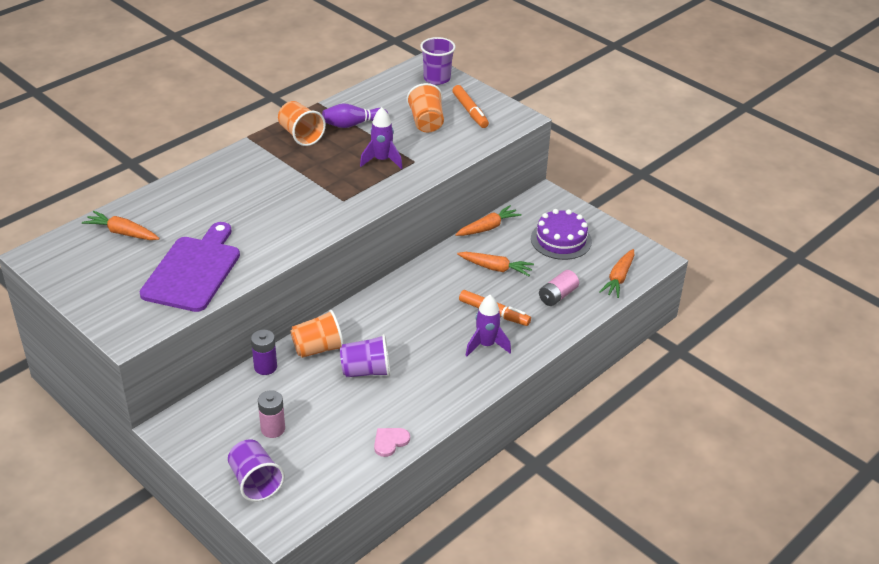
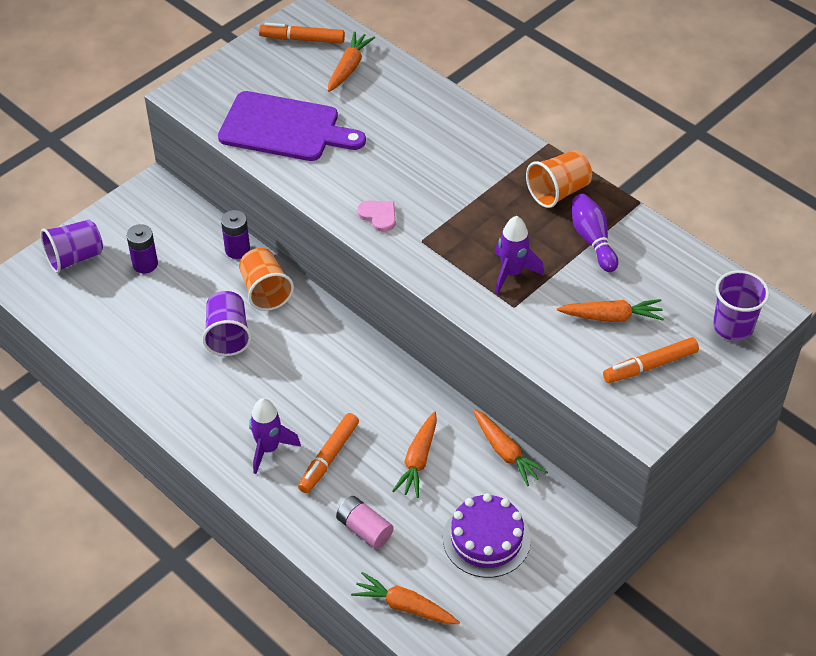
camera: 90 degrees right, 10 degrees up
pink battery [258,390,285,438] -> purple battery [126,224,158,273]
pink heart [374,428,410,457] -> pink heart moved to [357,200,396,232]
orange cup [407,83,444,133] -> orange carrot [557,299,664,322]
none -> orange marker [259,23,345,44]

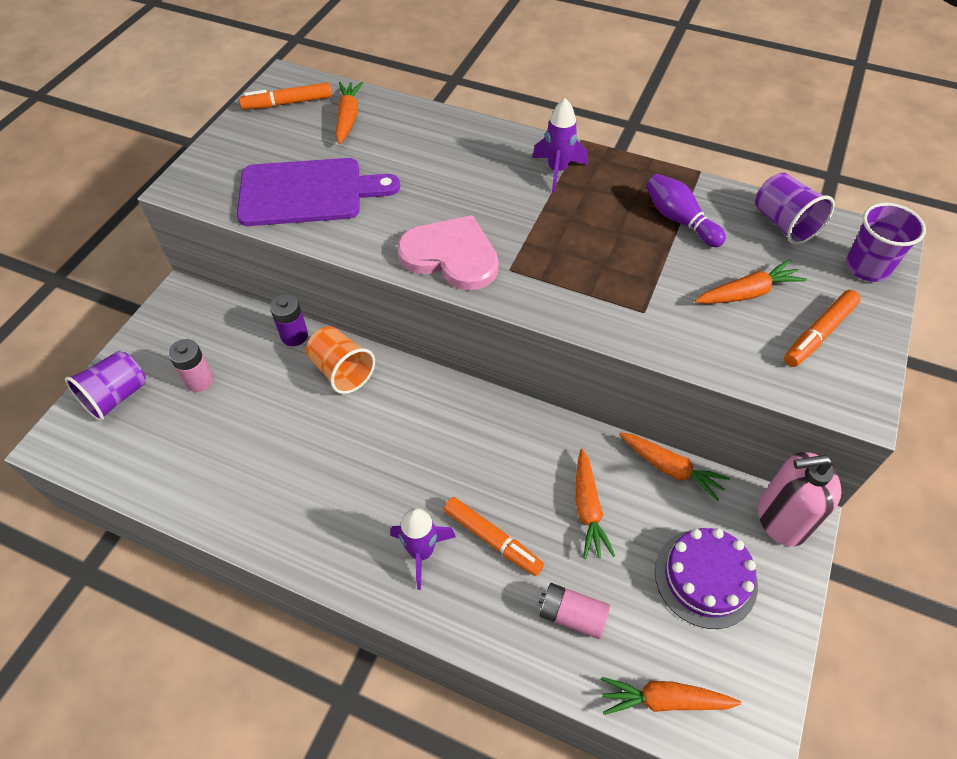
camera: 20 degrees left, 5 degrees up
purple battery [126,224,158,273] -> pink battery [168,339,214,392]
purple cup [202,291,252,356] -> purple cup moved to [755,173,835,245]
orange marker [298,413,359,493] -> orange marker turned 60 degrees counterclockwise [444,497,544,576]
pink heart [357,200,396,232] -> pink heart [397,215,499,290], size x2.09
purple rocket [495,216,544,295] -> purple rocket moved to [532,98,588,192]
orange cup [526,150,592,208] -> none
none -> pink soap dispenser [758,452,841,546]

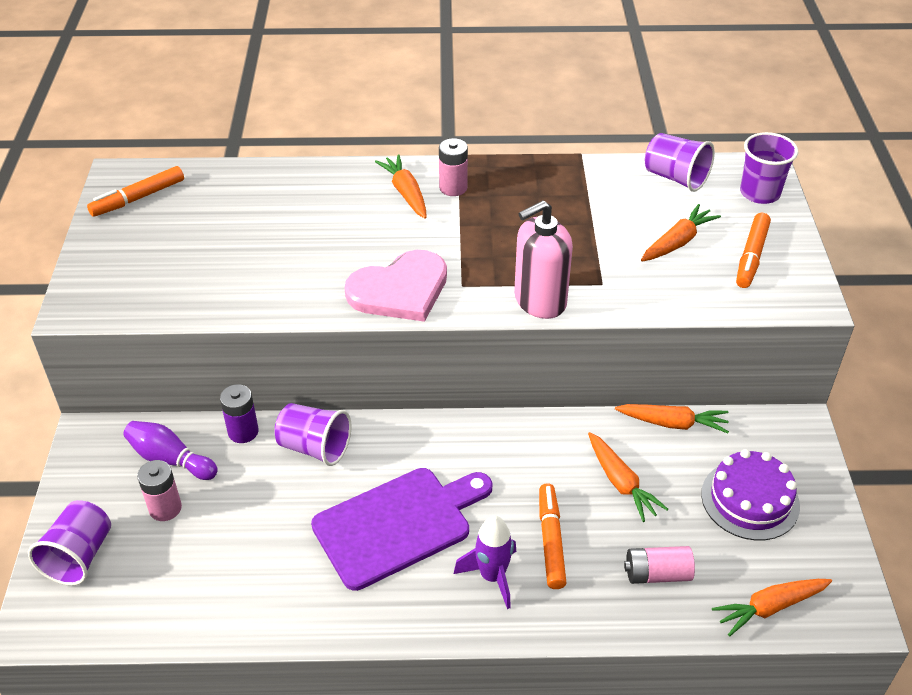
camera: 25 degrees left, 10 degrees down
purple cutting board [237,158,400,226] -> purple cutting board moved to [311,468,492,591]
orange cup [306,326,375,394] -> purple cup [274,403,352,466]
orange carrot [336,82,363,144] -> orange carrot moved to [375,154,427,218]
pink heart [397,215,499,290] -> pink heart turned 150 degrees clockwise [345,250,447,322]
orange marker [444,497,544,576] -> orange marker turned 105 degrees counterclockwise [539,483,567,589]
purple rocket [532,98,588,192] -> pink battery [439,138,468,196]
purple bowling pin [646,174,726,247] -> purple bowling pin moved to [123,421,218,480]
pink soap dispenser [758,452,841,546] -> pink soap dispenser moved to [514,201,573,319]

